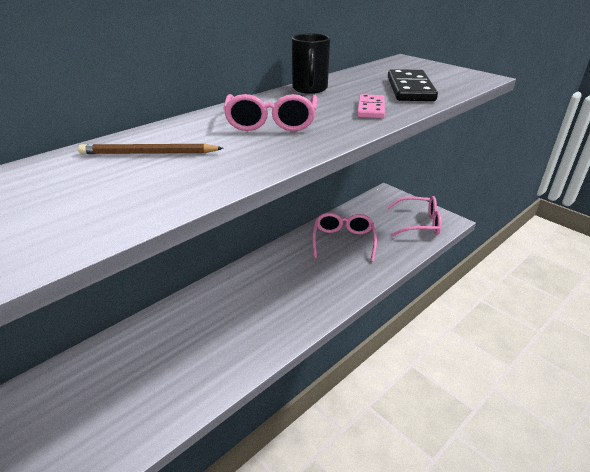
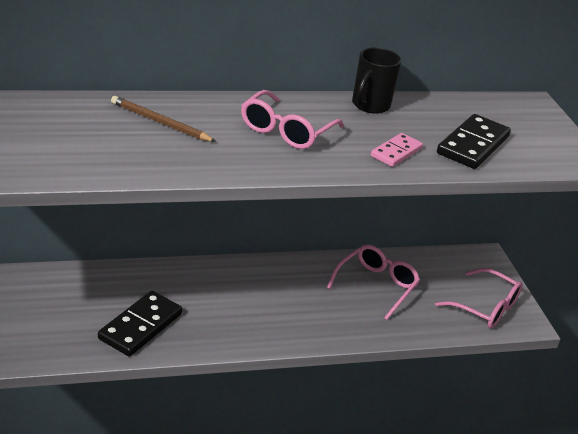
camera: 25 degrees right, 0 degrees up
none -> black domino [98,291,182,356]

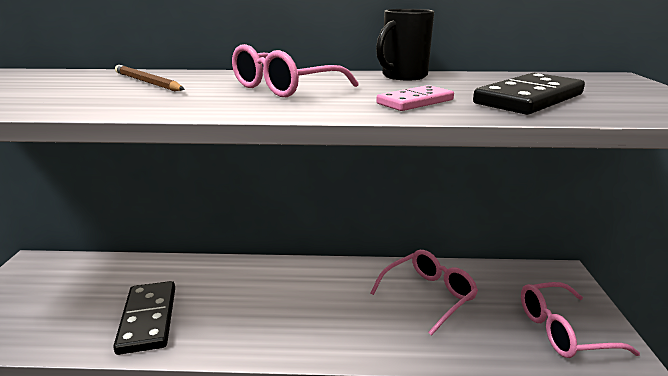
camera: 20 degrees right, 10 degrees down
black domino [98,291,182,356] -> black domino turned 60 degrees counterclockwise [113,281,175,355]
pink glasses [435,268,523,329] -> pink glasses turned 120 degrees clockwise [521,282,640,358]

